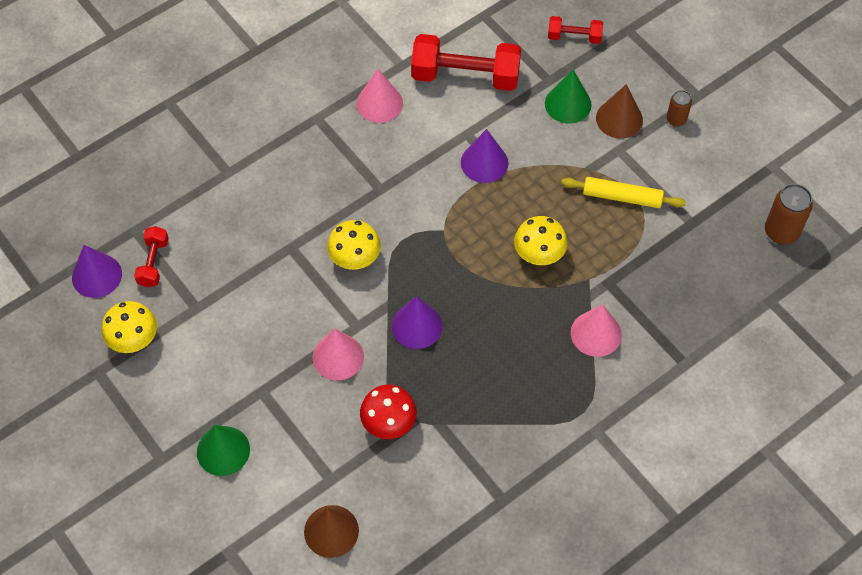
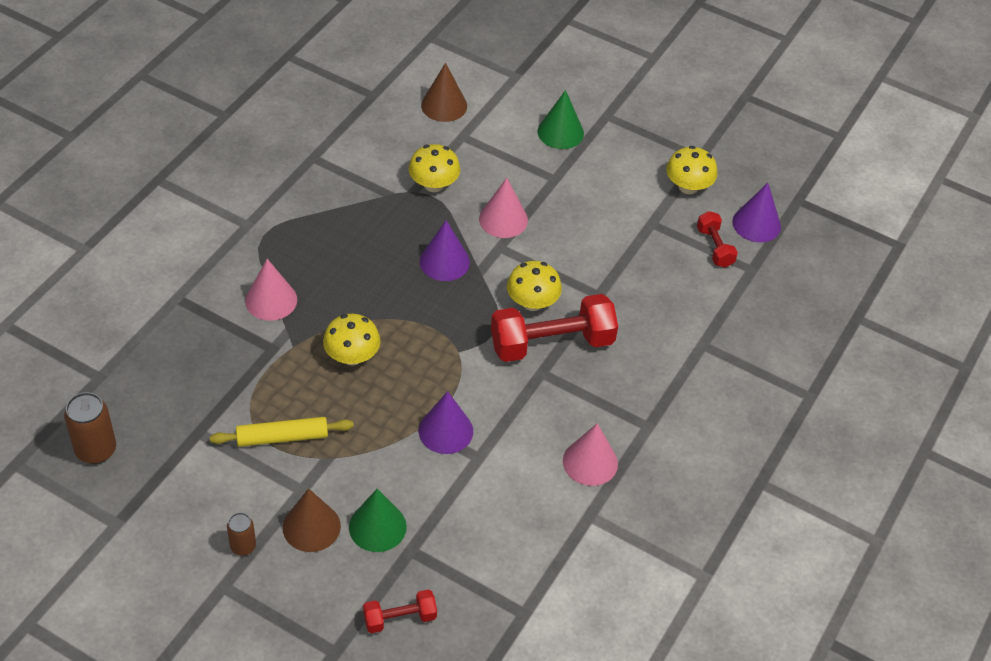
camera: 155 degrees right, 10 degrees down
red mushroom [360,385,417,439] -> yellow mushroom [408,144,461,192]
red dumbbell [411,34,521,91] -> red dumbbell moved to [491,294,618,362]

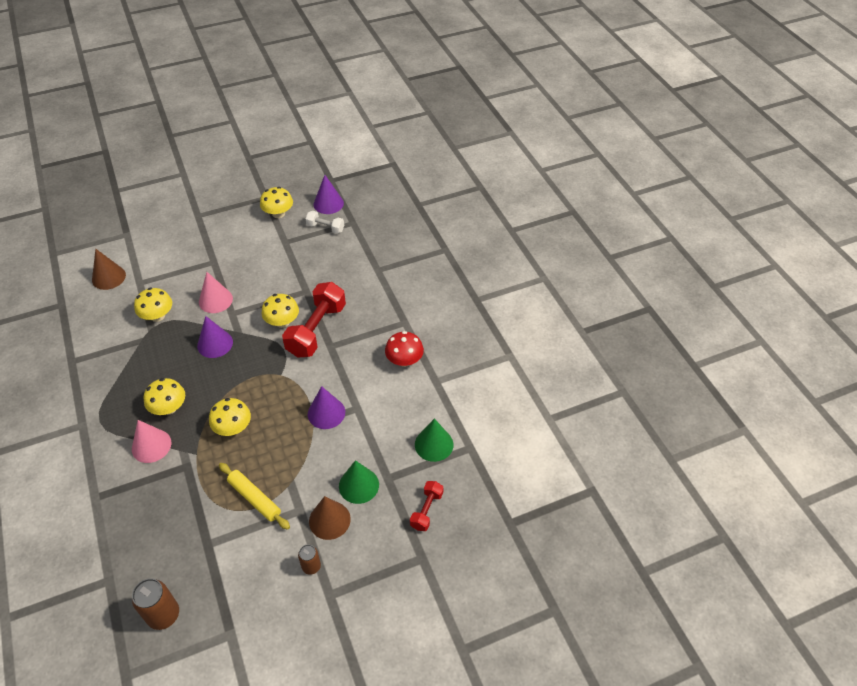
camera: 50 degrees left, 0 degrees up
yellow rolling pin [210,417,354,447] -> yellow rolling pin turned 75 degrees counterclockwise [219,463,290,530]
green cone [538,90,584,149] -> green cone moved to [415,418,453,462]
pink cone [563,423,618,486] -> red mushroom [385,331,424,367]
red dumbbell [697,211,738,268] -> white dumbbell [306,211,344,234]
none -> yellow mushroom [144,378,185,415]

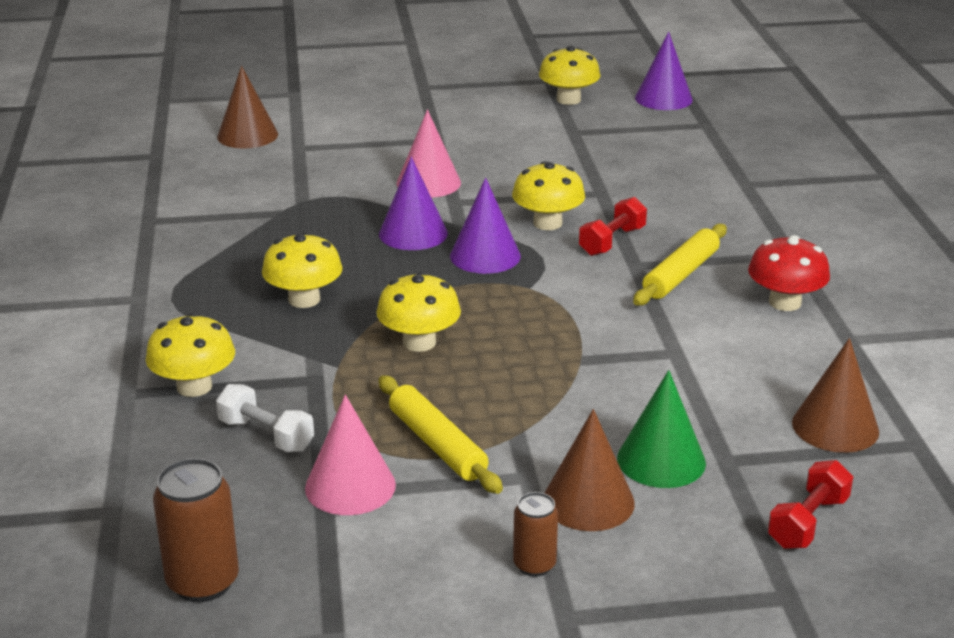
camera: 15 degrees right, 20 degrees down
pink cone [132,420,171,463] -> pink cone moved to [305,395,396,515]
yellow mushroom [134,288,172,322] -> yellow mushroom moved to [146,313,235,397]
red dumbbell [282,282,346,358] -> red dumbbell [579,197,647,256], size x0.51
white dumbbell [306,211,344,234] -> white dumbbell moved to [216,384,314,452]
purple cone [308,386,345,429] -> purple cone moved to [450,177,521,274]
green cone [415,418,453,462] -> brown cone [792,338,879,453]
none -> yellow rolling pin [633,224,727,306]

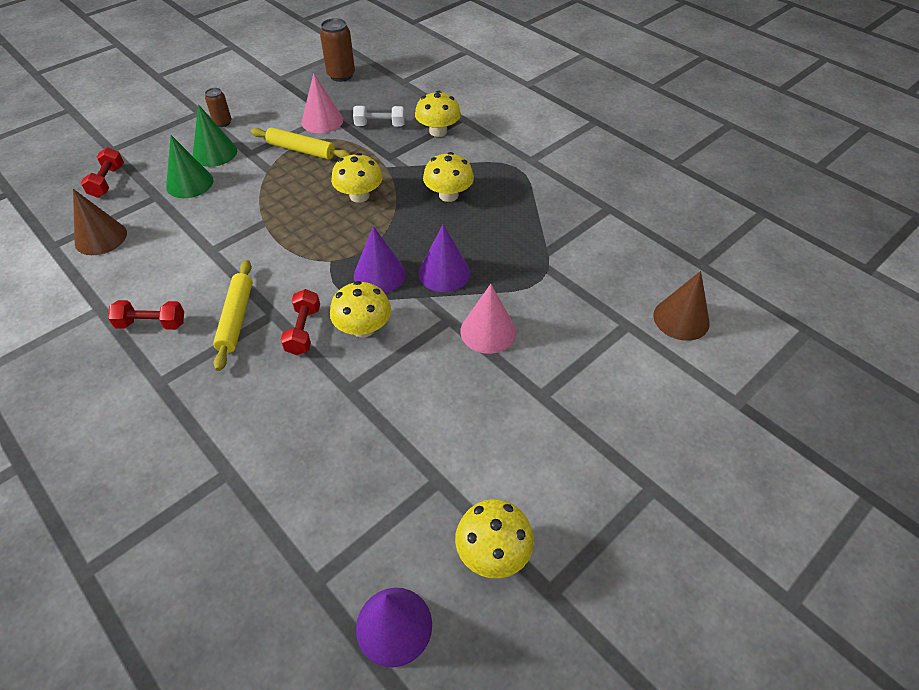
camera: 145 degrees right, 20 degrees up
brown cone [545,409,635,531] -> green cone [193,104,237,167]
red mushroom [748,235,830,311] -> red dumbbell [108,300,184,330]

